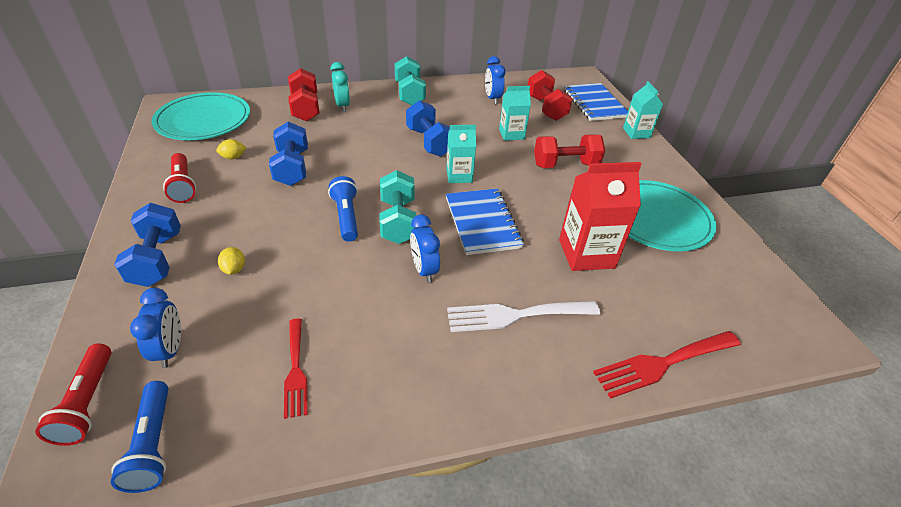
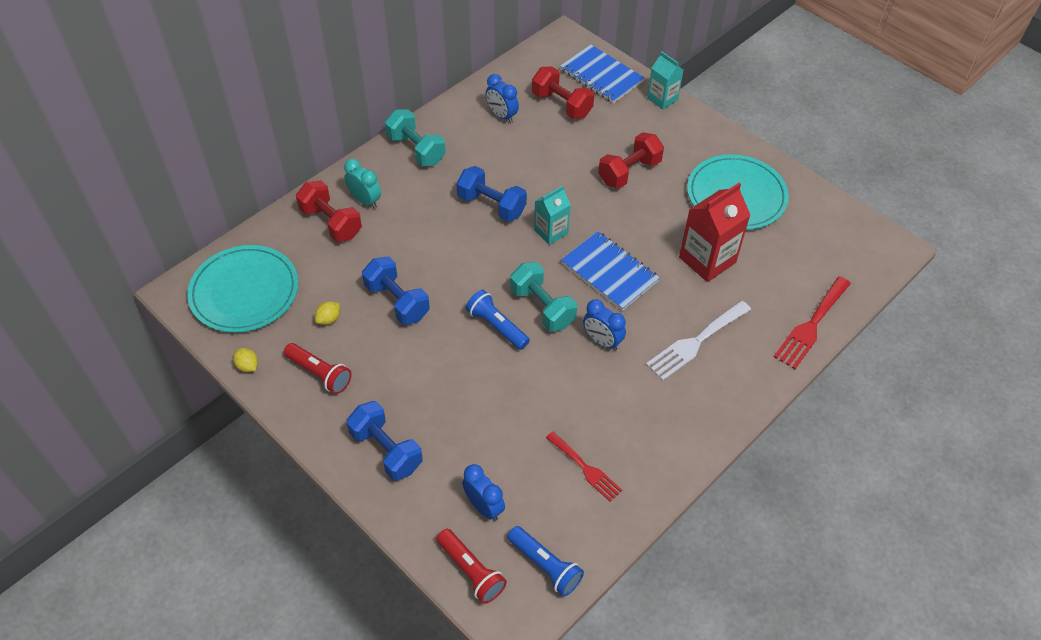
camera: 30 degrees left, 10 degrees up
yellow lemon [218,247,245,275] -> yellow lemon moved to [233,348,258,372]
turquoise carton [499,86,531,141] -> none

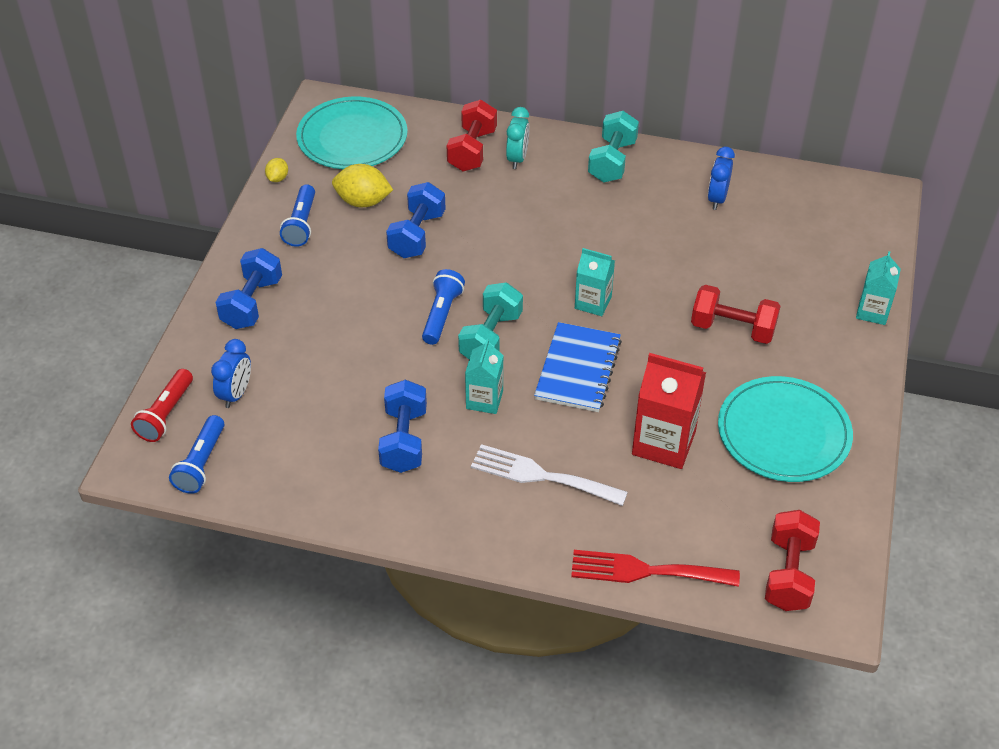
camera: 60 degrees right, 5 degrees down
red flashlight [284,343,352,394] -> blue flashlight [280,184,315,247]
yellow lemon [315,301,340,325] -> yellow lemon [332,164,393,207], size x1.89
blue dumbbell [456,166,527,222] -> blue dumbbell moved to [378,379,427,473]
red dumbbell [532,66,594,119] -> red dumbbell moved to [765,510,820,611]
red fork [546,432,622,502] -> none
blue notebook [560,44,645,103] -> none
blue clock [583,299,626,351] -> turquoise carton [465,339,504,414]

